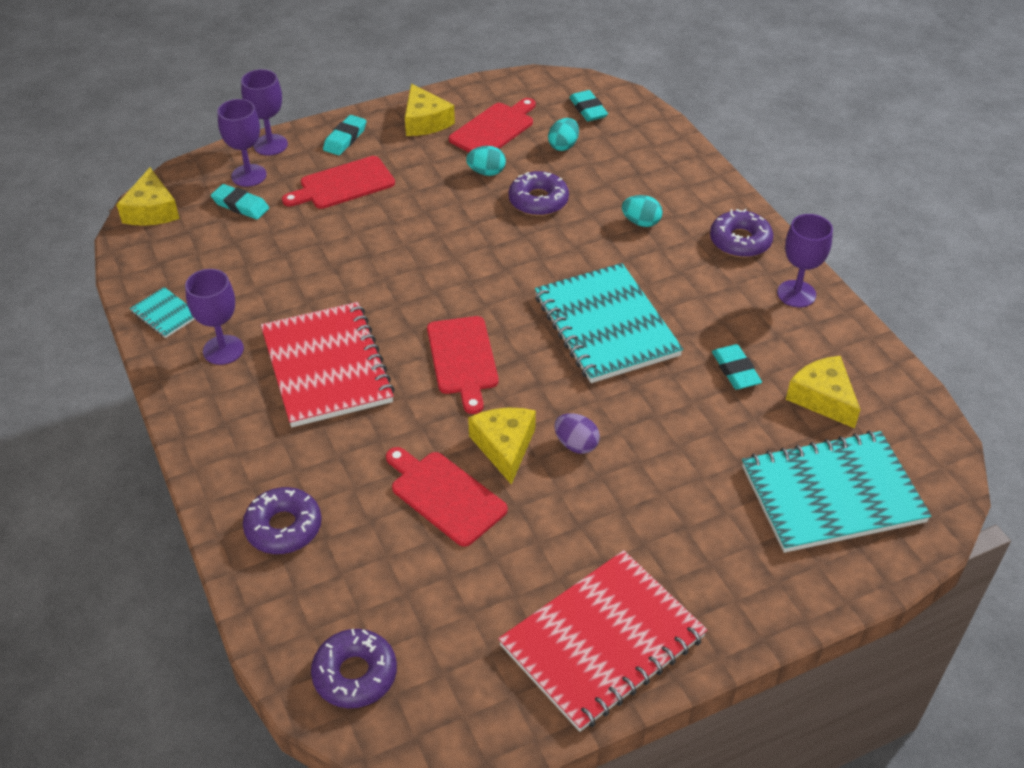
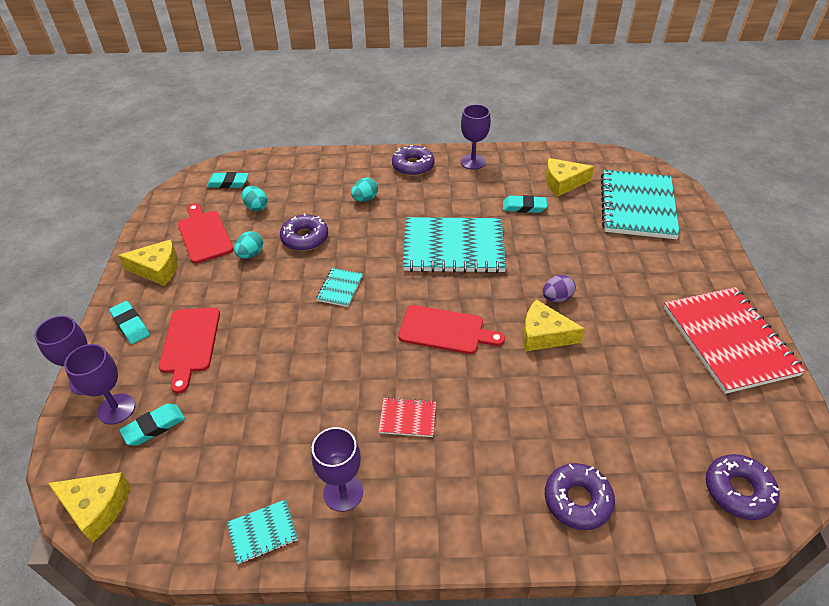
camera: 65 degrees left, 0 degrees up
red notebook [261,302,395,427] -> red notebook [379,397,436,437], size x0.43
red cutting board [386,447,508,547] -> none
none -> turquoise notebook [316,268,363,307]

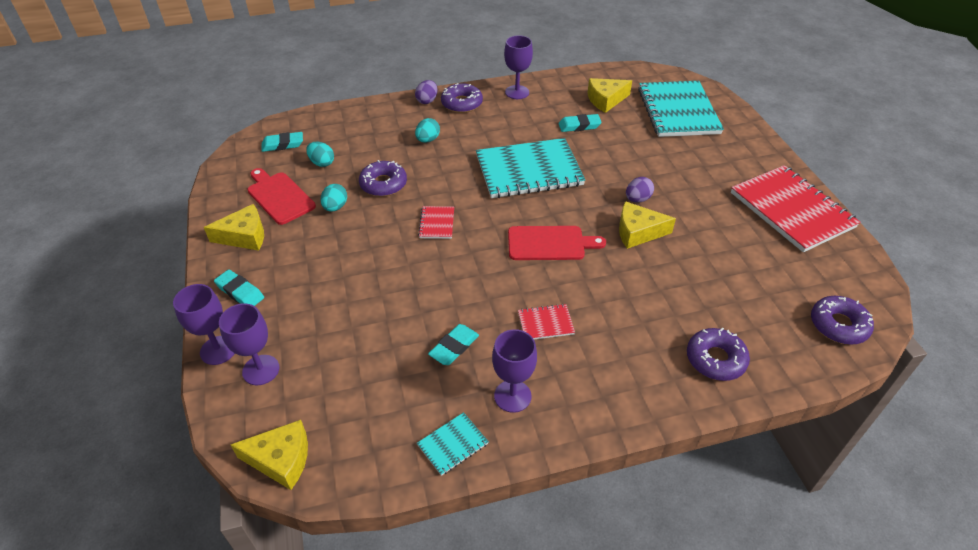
camera: 15 degrees left, 0 degrees up
turquoise eraser [119,403,185,446] -> turquoise eraser moved to [428,324,479,365]
red cutting board [159,308,220,393] -> none
turquoise notebook [316,268,363,307] -> red notebook [418,206,454,239]
none -> purple egg [415,80,438,104]

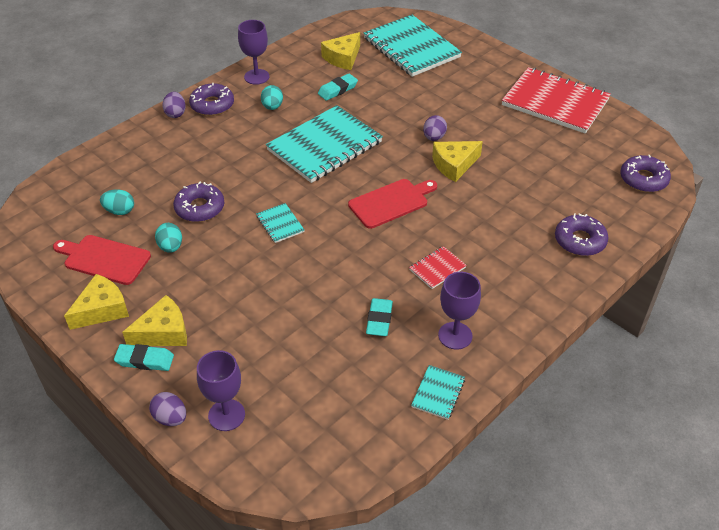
camera: 30 degrees left, 0 degrees up
purple goblet [173,284,235,365] -> purple egg [149,392,186,426]
yellow cheese [230,420,308,490] -> yellow cheese moved to [122,295,187,346]
turquoise eraser [262,132,303,152] -> none
turquoise egg [415,118,440,143] -> turquoise egg moved to [261,85,283,110]
red notebook [418,206,454,239] -> turquoise notebook [256,203,304,243]

